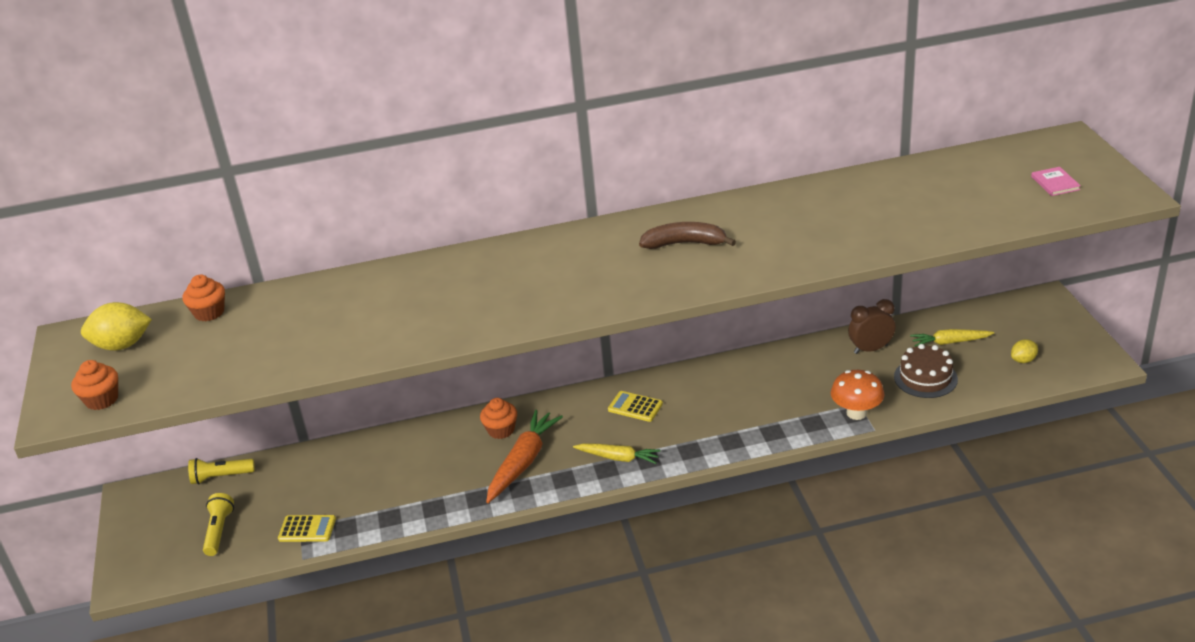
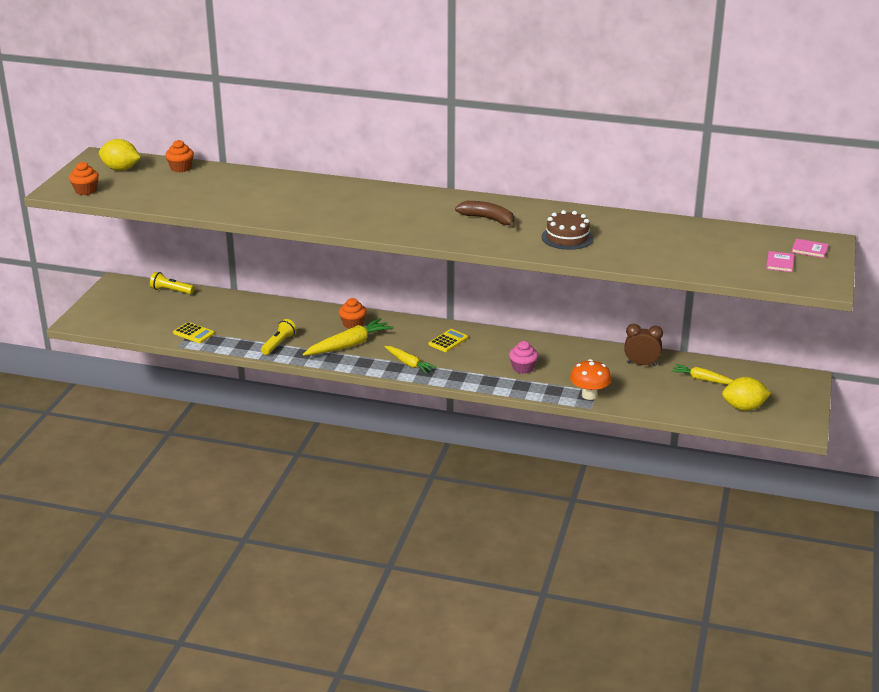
camera: 25 degrees right, 5 degrees down
yellow flashlight [203,493,234,556] -> yellow flashlight moved to [261,319,297,355]
orange carrot [486,410,563,503] -> yellow carrot [303,318,393,356]
yellow calculator [608,391,663,422] -> yellow calculator turned 75 degrees clockwise [429,329,468,352]
brown cake [894,344,958,398] -> brown cake moved to [541,210,594,250]
yellow lemon [1011,339,1038,363] -> yellow lemon [722,377,771,411], size x1.76
none -> pink cupcake [509,341,538,374]
none -> pink book [792,239,829,258]

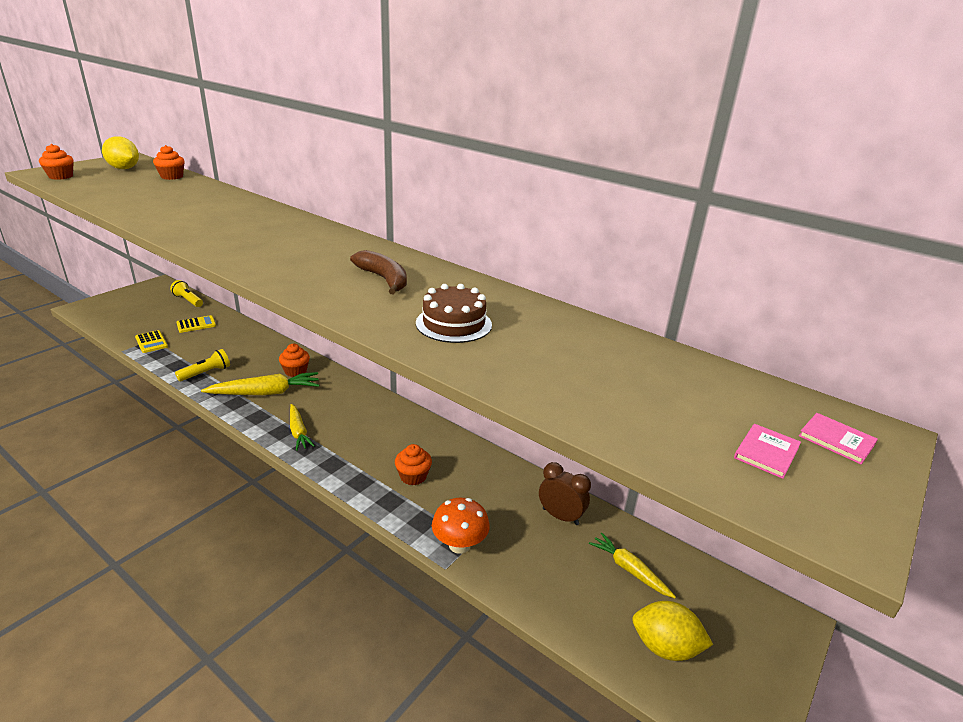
camera: 20 degrees right, 0 degrees up
yellow calculator [429,329,468,352] -> yellow calculator moved to [176,315,216,333]
pink cupcake [509,341,538,374] -> orange cupcake [395,444,432,485]

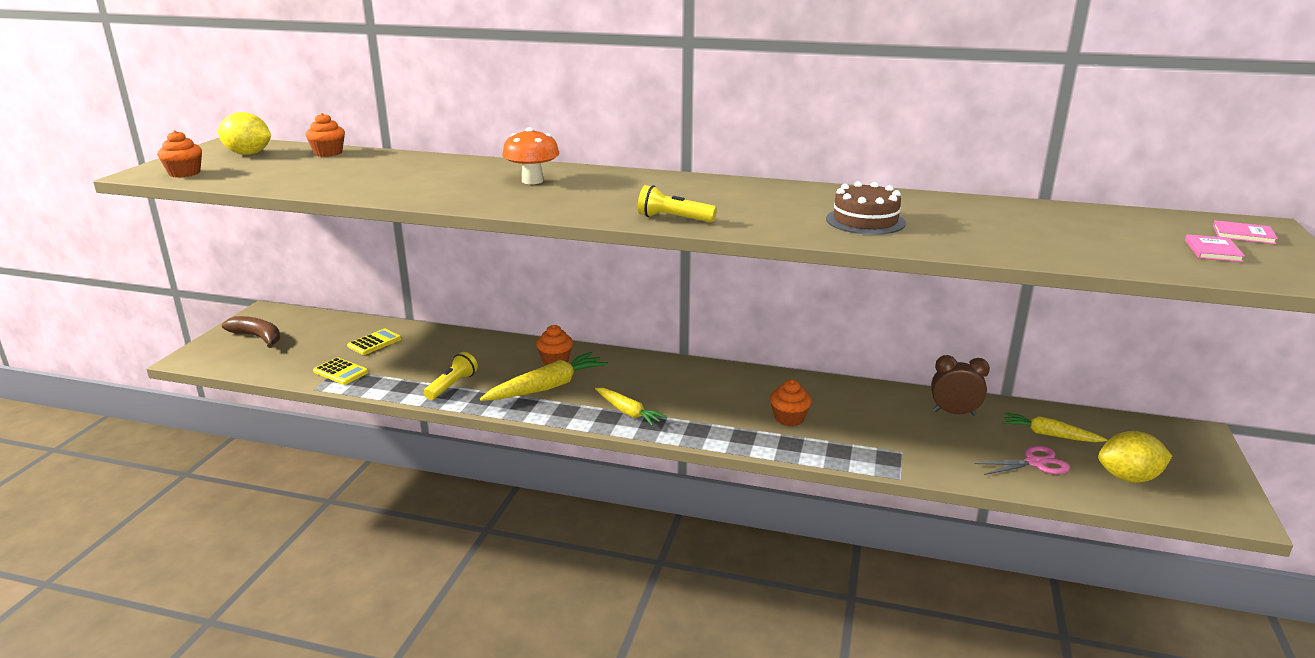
camera: 20 degrees left, 5 degrees down
yellow flashlight [170,280,203,307] -> yellow flashlight moved to [638,185,717,222]
brown banana [350,250,407,294] -> brown banana moved to [222,316,281,348]
orange mushroom [432,498,490,554] -> orange mushroom moved to [502,127,560,184]
none -> pink scissors [975,446,1070,475]

